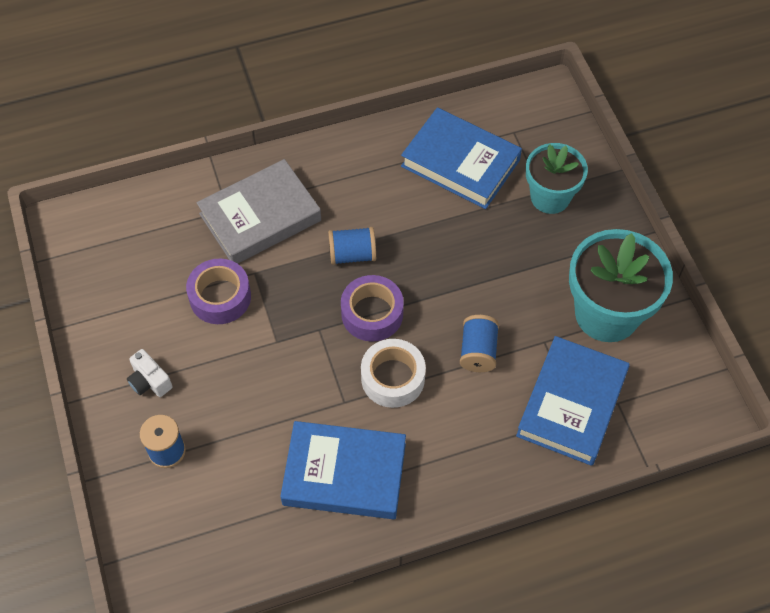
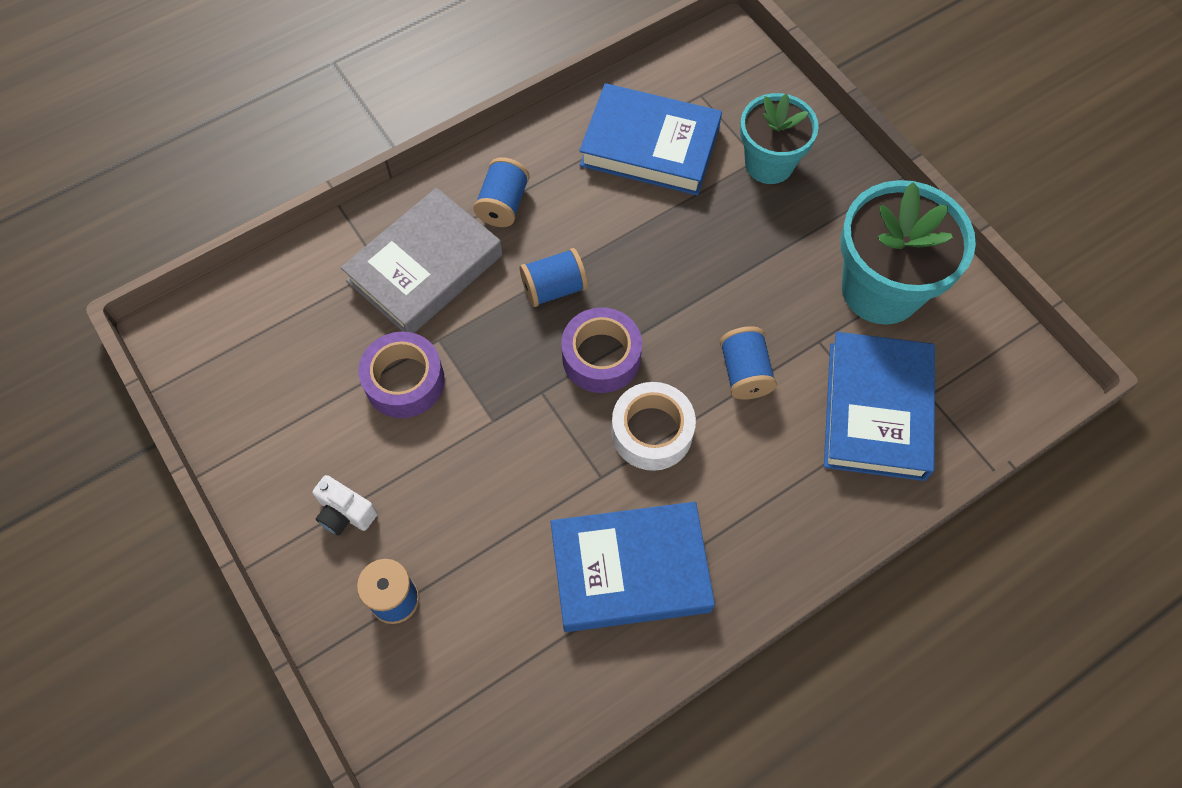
camera: 15 degrees left, 5 degrees up
none -> blue spool [473,157,530,227]

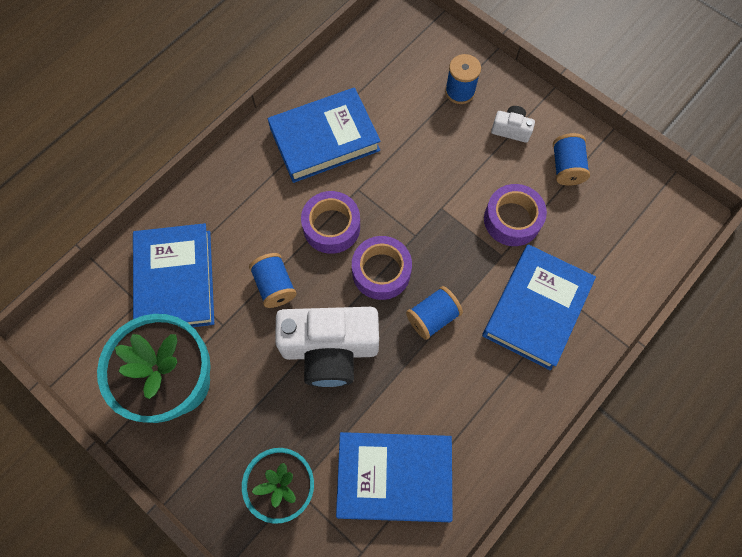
camera: 165 degrees right, 5 degrees up
grey book [341,188,503,333] -> blue book [482,244,596,370]
blue spool [473,157,530,227] -> blue spool moved to [553,133,590,186]
white tape [612,382,696,471] -> purple tape [301,191,360,254]
none -> white camera [275,307,379,387]

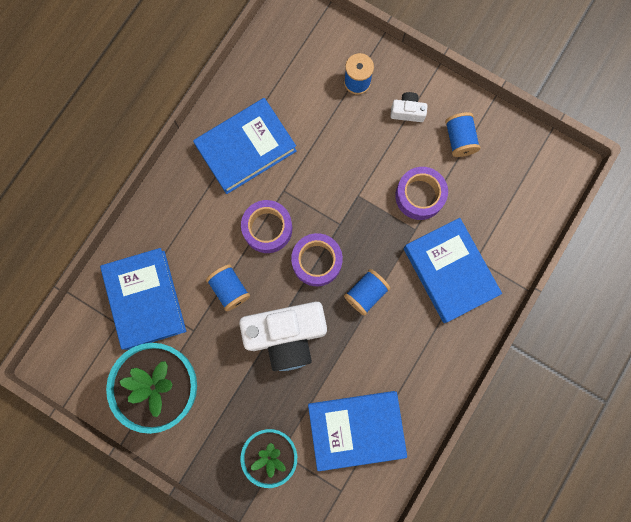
camera: 10 degrees left, 10 degrees up
blue book [482,244,596,370] -> blue book turned 45 degrees counterclockwise [404,218,502,323]

